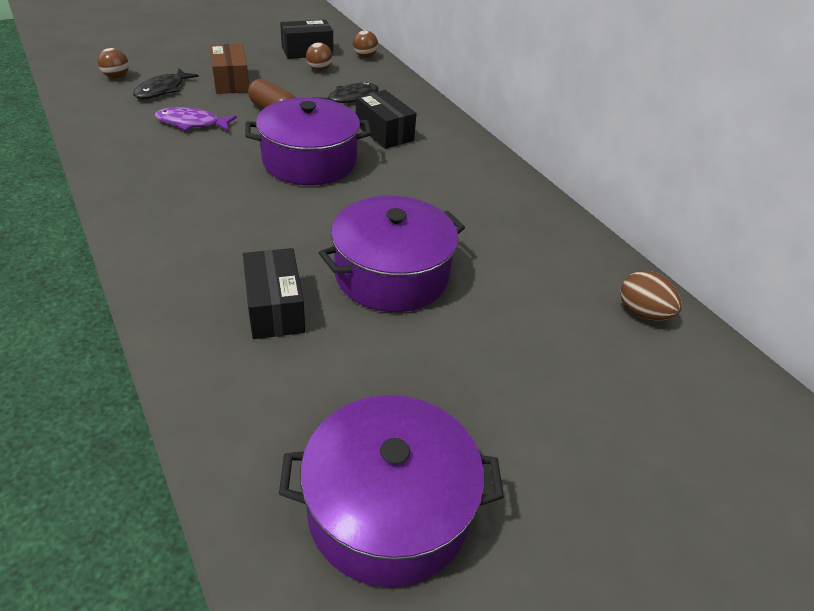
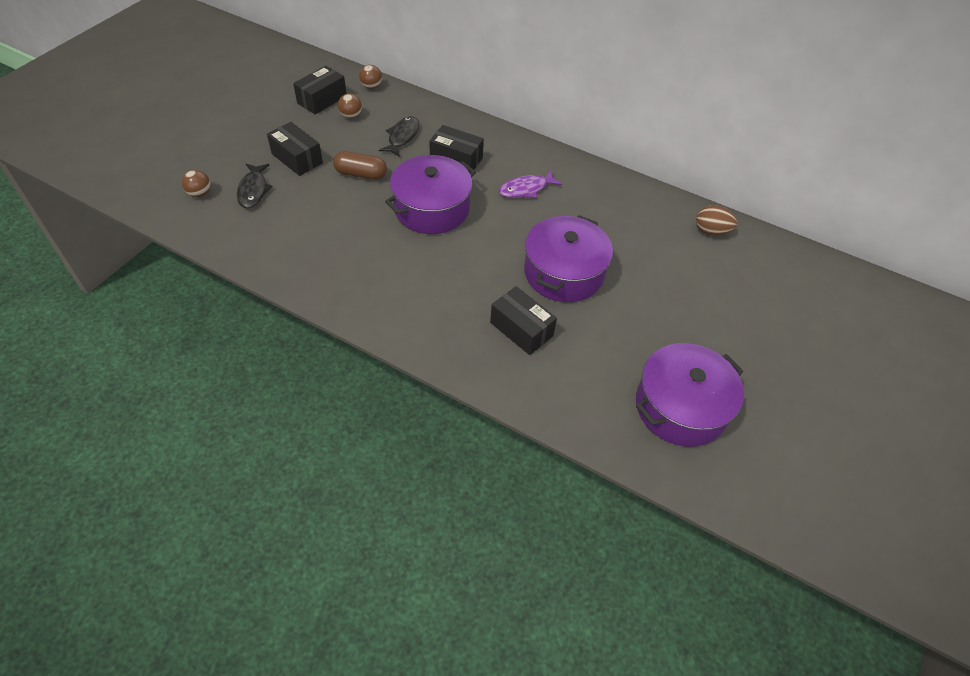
camera: 30 degrees left, 10 degrees up
purple fish [155,107,237,131] -> purple fish moved to [499,171,562,198]
brown box [210,44,249,94] -> black box [267,122,323,176]

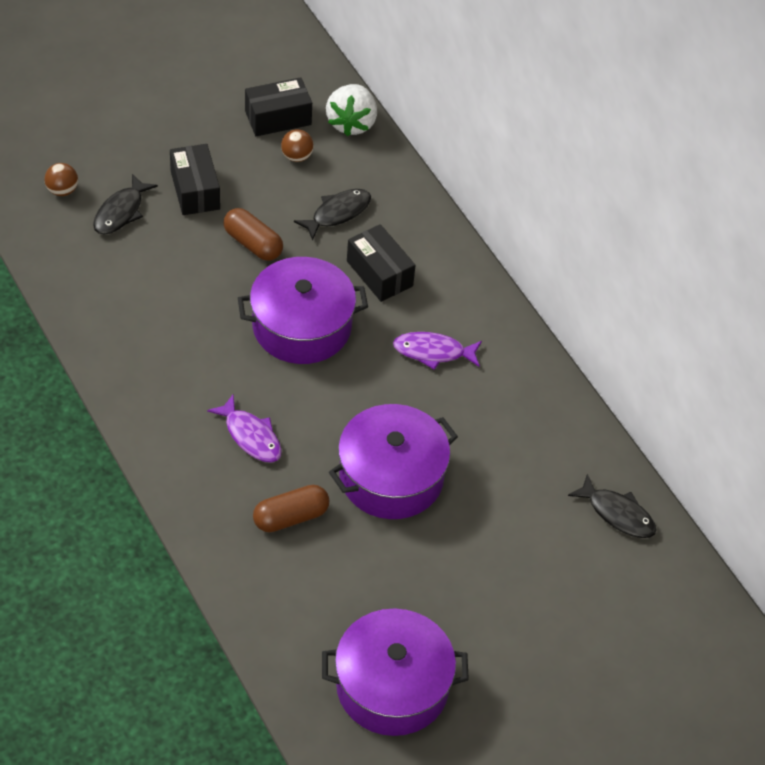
camera: 30 degrees right, 0 degrees up
brown ball [359,65,382,89] -> white strawberry [326,84,377,137]
black box [490,286,557,355] -> brown capsule [253,485,329,533]
brown egg [696,205,737,235] -> black fish [568,474,657,538]
none -> purple fish [207,395,282,463]

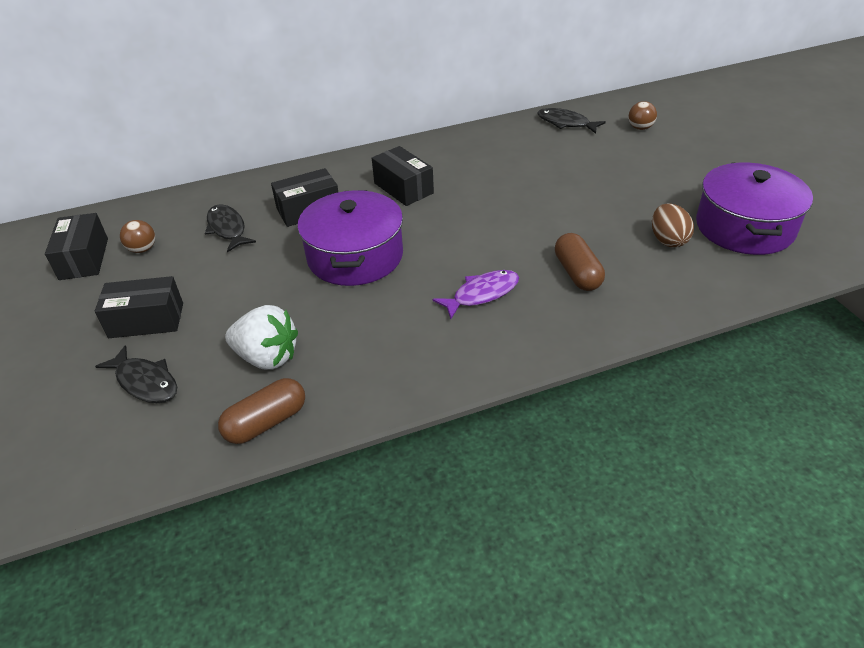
camera: 75 degrees left, 10 degrees down
brown ball [45,163,78,196] -> brown ball moved to [628,101,657,130]
brown capsule [224,208,283,261] -> brown capsule moved to [218,378,305,444]
white strawberry [326,84,377,137] -> white strawberry moved to [225,305,298,370]
purple pot [329,404,458,519] -> none
purple fish [393,332,482,370] -> black box [372,146,434,206]
black fish [568,474,657,538] -> black fish turned 105 degrees counterclockwise [537,108,606,134]
none -> brown egg [652,203,694,247]

